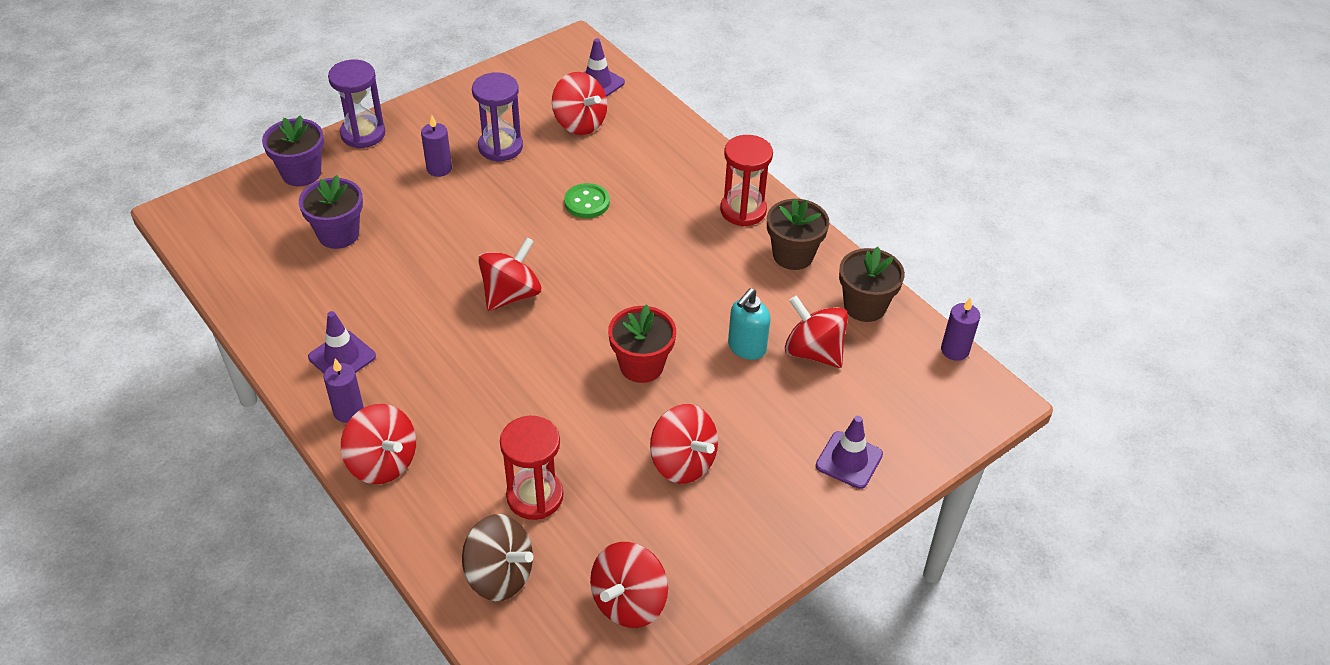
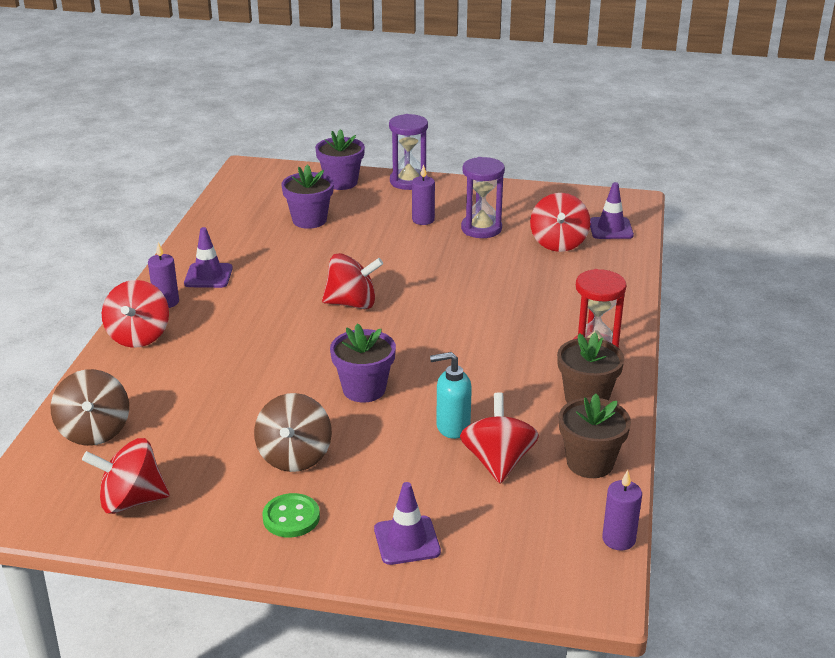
camera: 50 degrees right, 15 degrees down
red hourglass [500,416,563,520] -> none
green button [564,183,610,218] -> green button moved to [262,493,320,538]
red flower pot [608,304,676,383] -> purple flower pot [330,323,396,402]
red spinning top [650,404,718,484] -> brown spinning top [254,393,332,472]

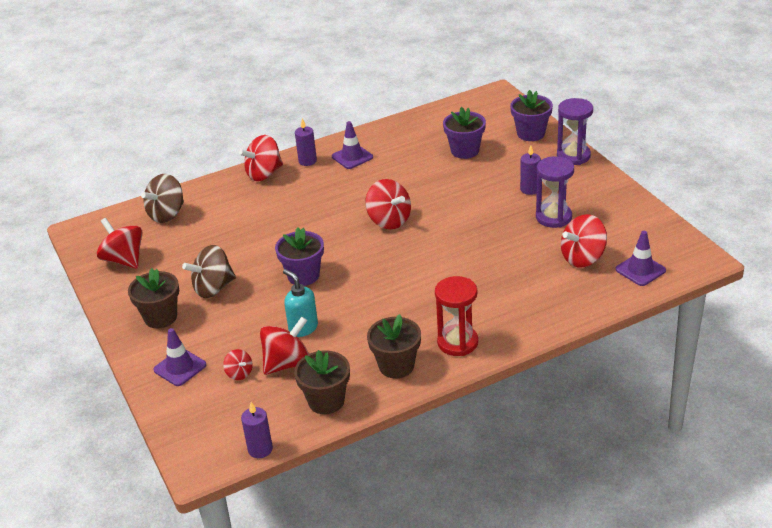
camera: 55 degrees right, 5 degrees up
green button [262,493,320,538] -> brown flower pot [128,268,179,328]
none -> red spinning top [223,349,253,380]

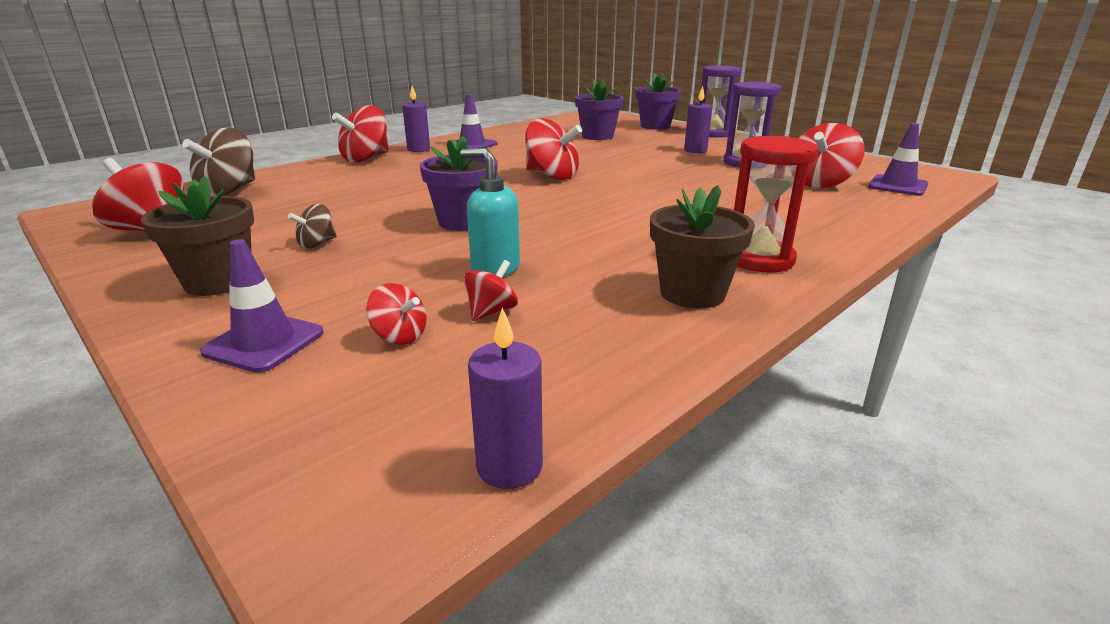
camera: 20 degrees left, 10 degrees down
brown spinning top [182,245,236,298] -> brown spinning top [288,204,337,249], size x0.52
red spinning top [260,317,309,375] -> red spinning top [464,260,518,321], size x0.52
brown flower pot [294,350,350,414] -> none

